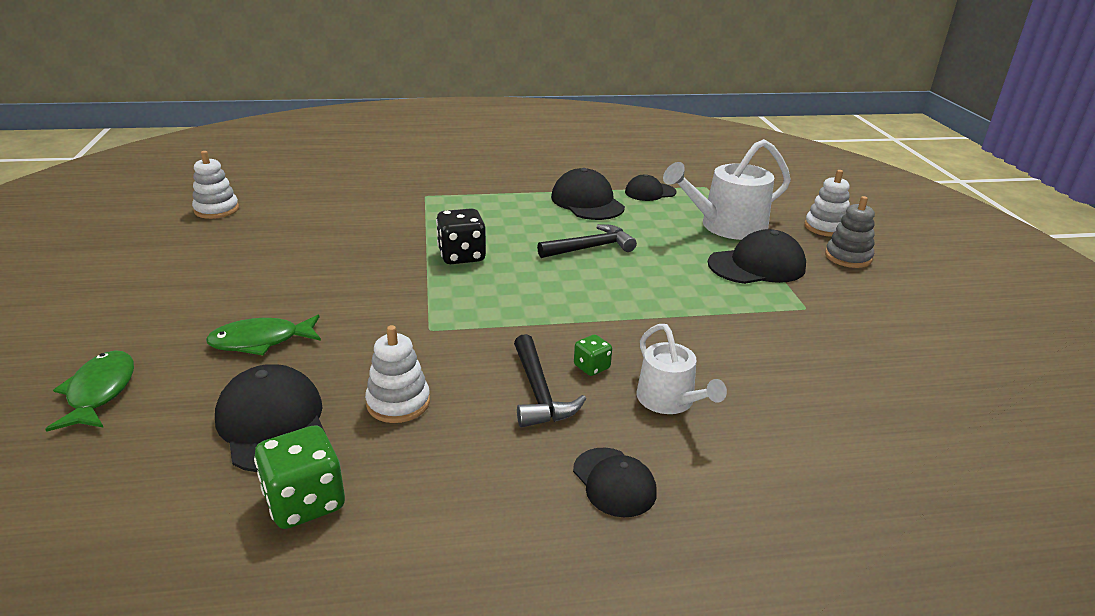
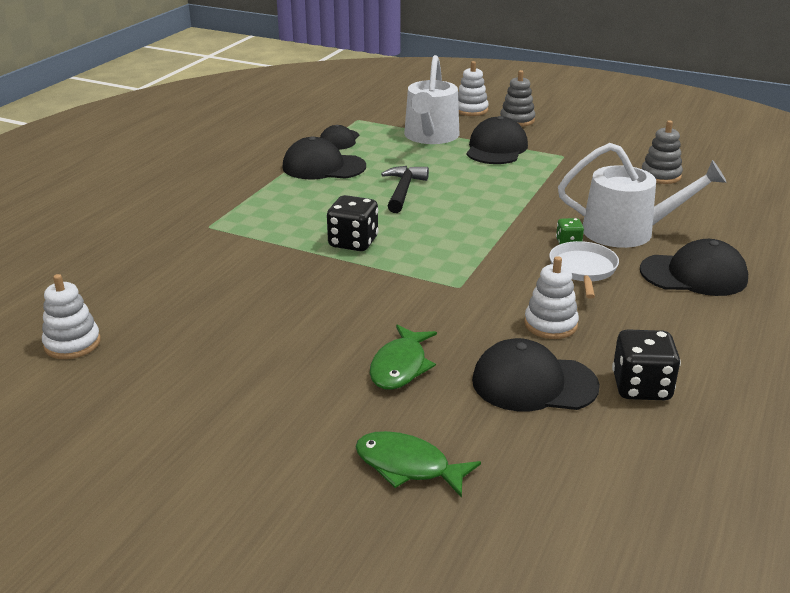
camera: 55 degrees left, 0 degrees up
green dice [254,425,345,529] -> black dice [612,329,681,400]
black hammer [514,334,586,427] -> white pan [549,241,619,299]
black cap [573,447,657,517] -> black cap [640,239,748,296], size x1.59
white watering can [637,324,727,414] -> white watering can [558,143,727,248], size x1.65
none -> grey stacking toy [642,120,683,184]

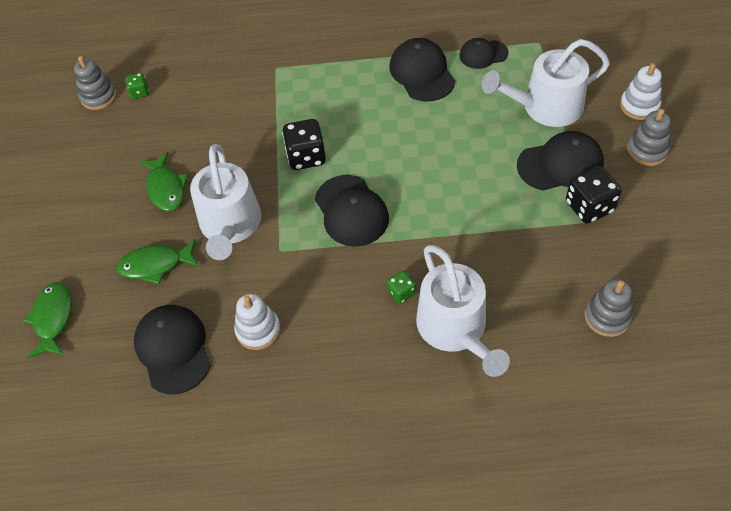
camera: 65 degrees right, 25 degrees up
white stacking toy [42,274,101,359] -> grey stacking toy [74,56,117,110]
black hammer [381,166,429,213] -> none
white pan [549,241,619,299] -> none
black dice [612,329,681,400] -> black dice moved to [566,166,622,223]
black cap [640,239,748,296] -> black cap moved to [315,175,389,247]
none -> green dice [126,73,149,99]
none -> green fish [139,152,188,212]
none -> white watering can [190,144,261,260]

